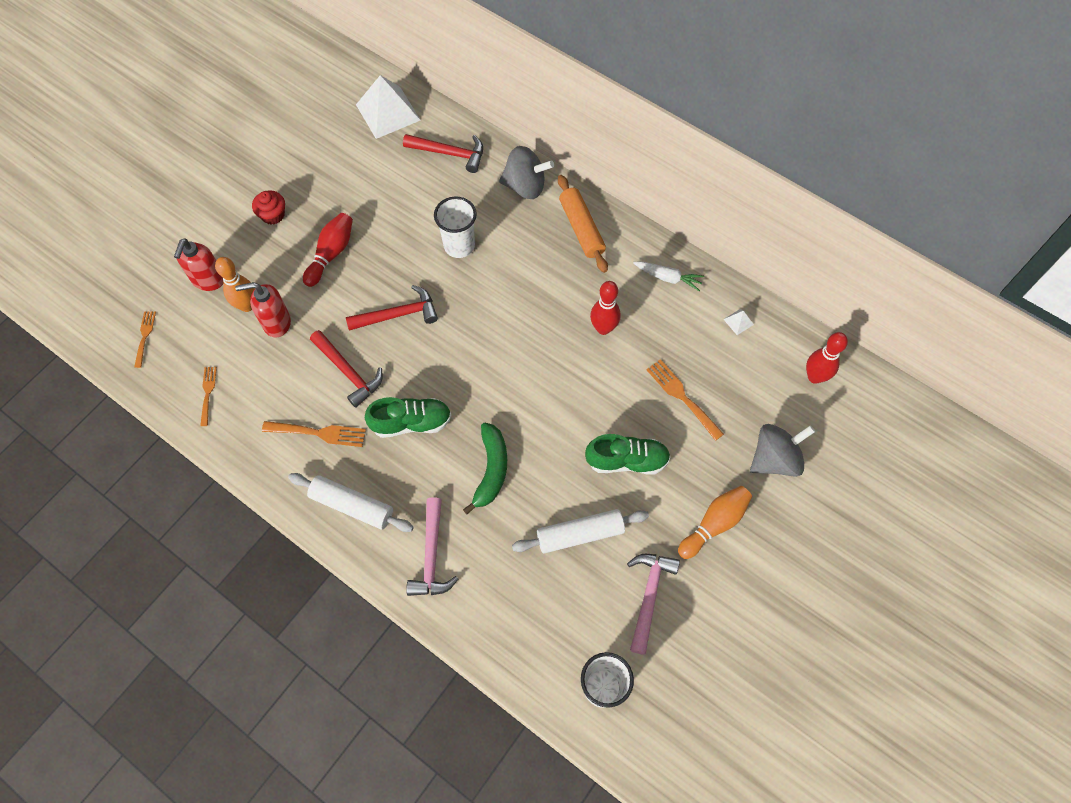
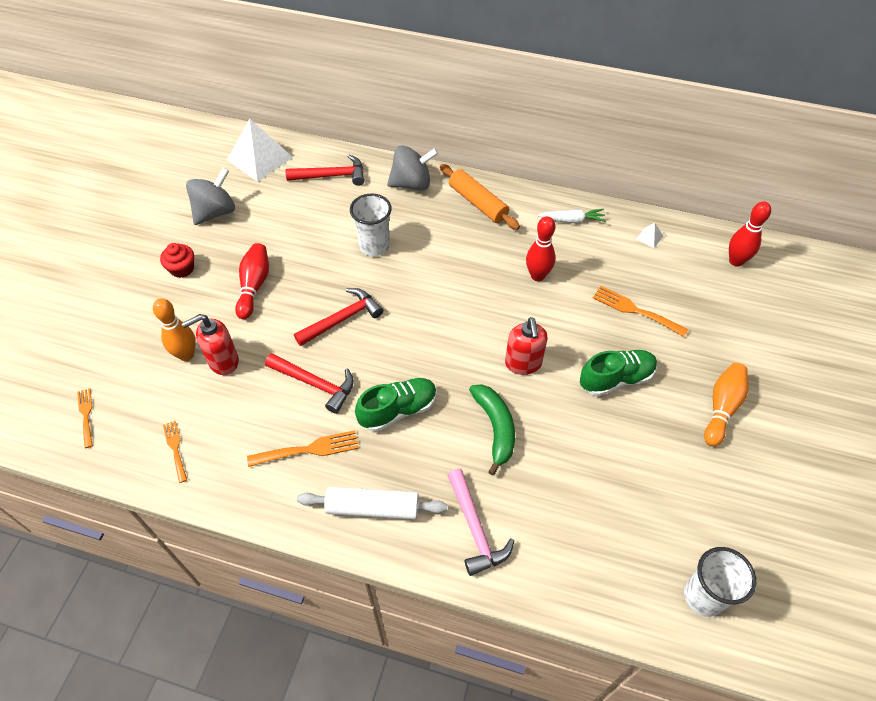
camera: 20 degrees left, 10 degrees down
red soap dispenser [174,238,224,291] -> red soap dispenser moved to [505,317,547,375]
white rolling pin [512,509,649,553] -> none
pink hammer [627,554,680,655] -> none
grey spinning top [750,424,815,477] -> grey spinning top moved to [186,167,235,225]

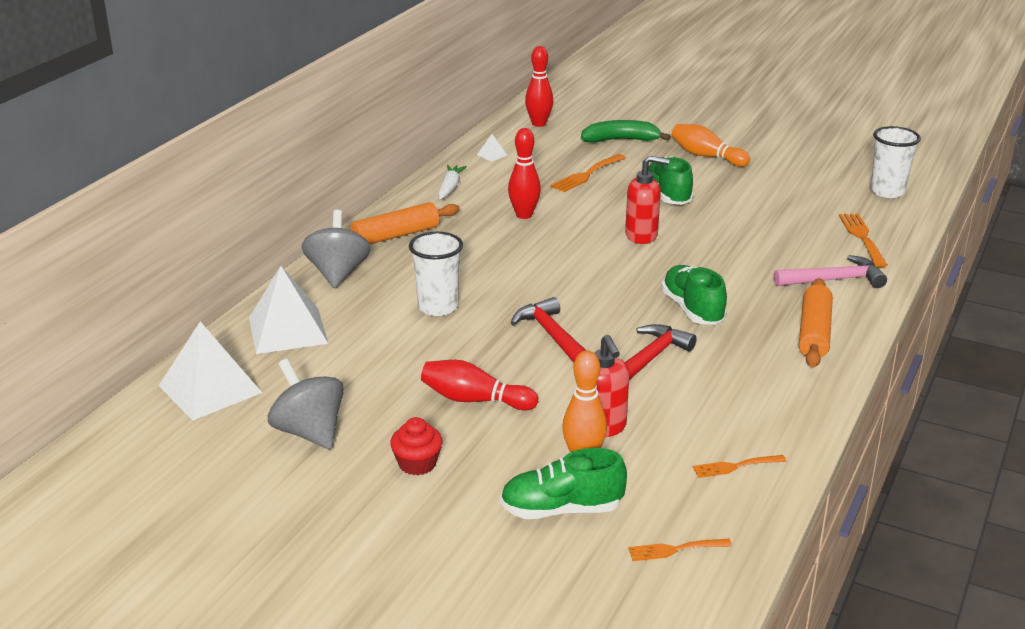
camera: 80 degrees left, 25 degrees down
orange fork [247,430,359,467] -> orange fork moved to [839,214,887,267]
red hammer [285,155,364,186] -> white pyramid [249,266,328,354]
white rolling pin [297,487,447,519] -> orange rolling pin [799,278,833,367]
green banana [469,384,515,476] -> green banana moved to [581,120,671,143]
none -> green shoe [500,448,627,519]

